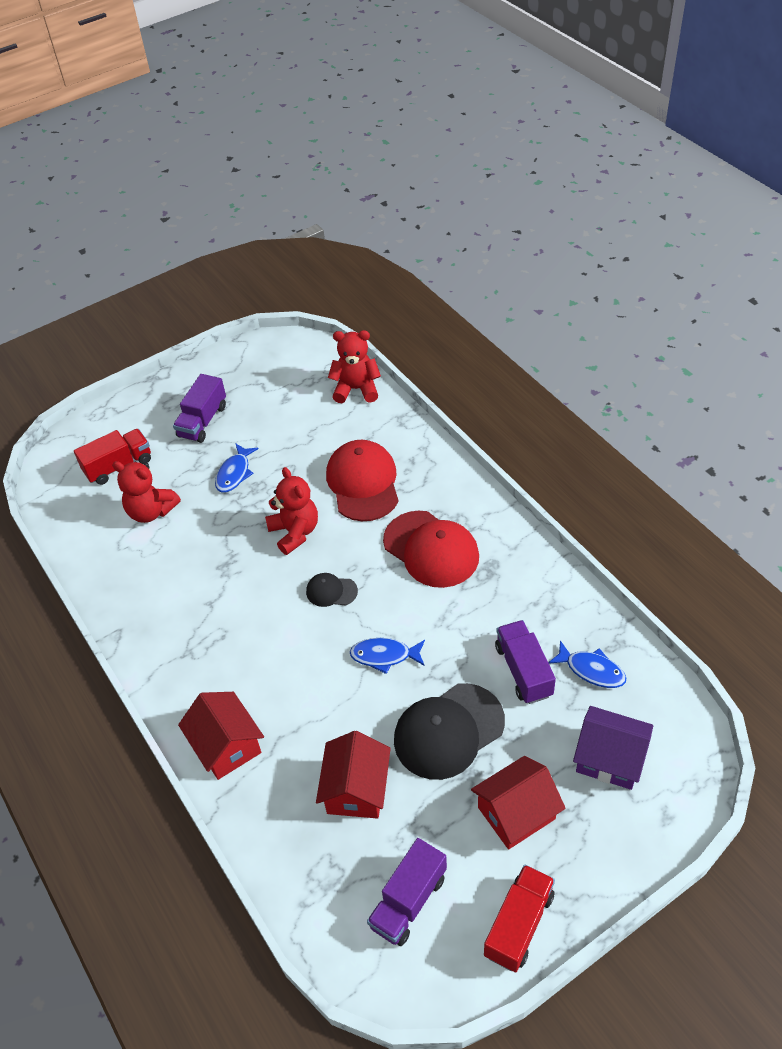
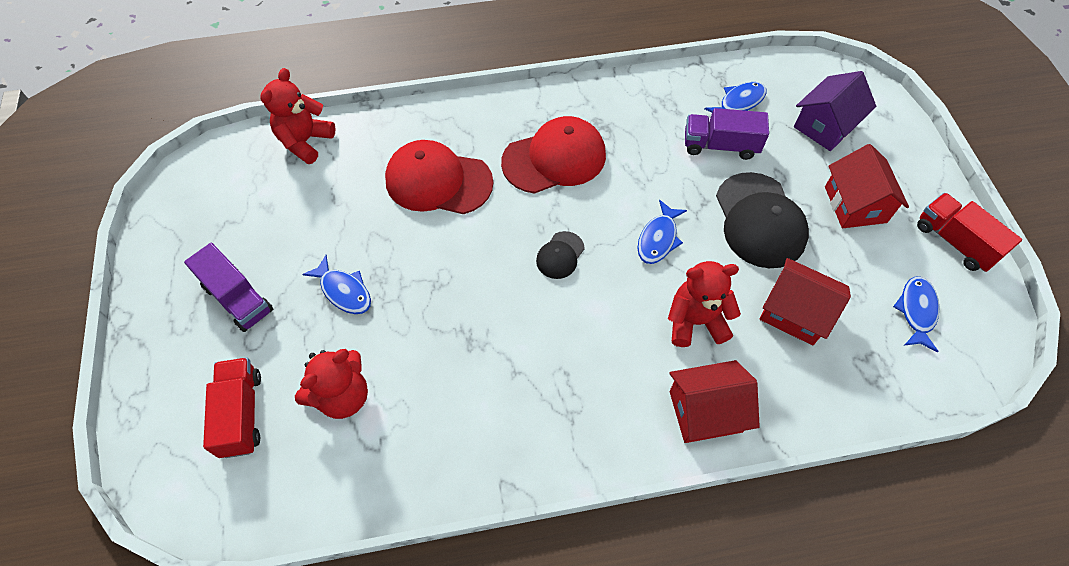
camera: 70 degrees left, 10 degrees up
red teddy bear [265,467,318,555] -> red teddy bear moved to [668,261,741,347]
purple truck [367,838,447,946] -> blue fish [893,276,939,352]

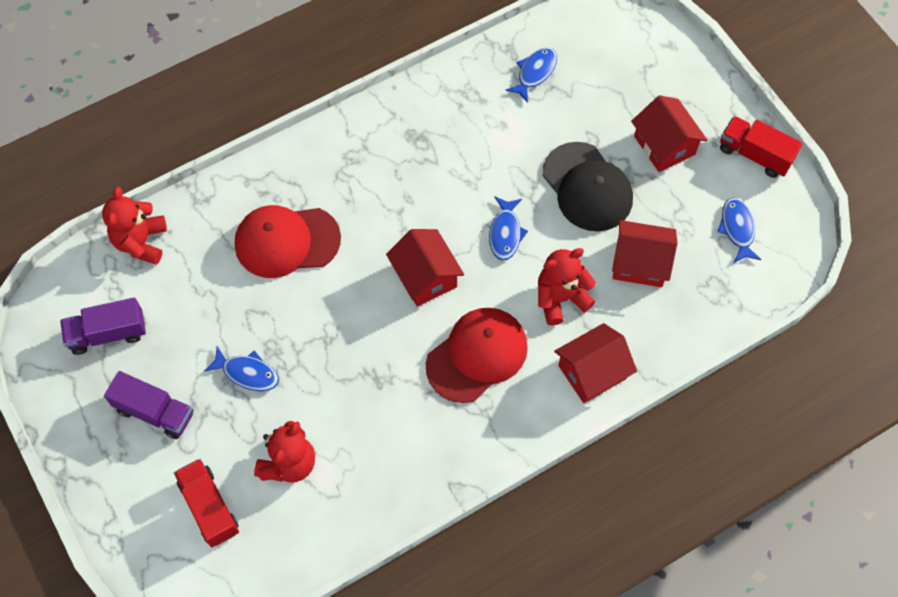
camera: 20 degrees left, 5 degrees up
red cap [501,116,606,194] -> red cap moved to [426,308,528,403]
black cap [536,231,585,279] -> red house [386,229,464,307]
purple truck [685,108,769,160] -> purple truck moved to [60,298,146,355]
purple house [794,71,876,151] -> none

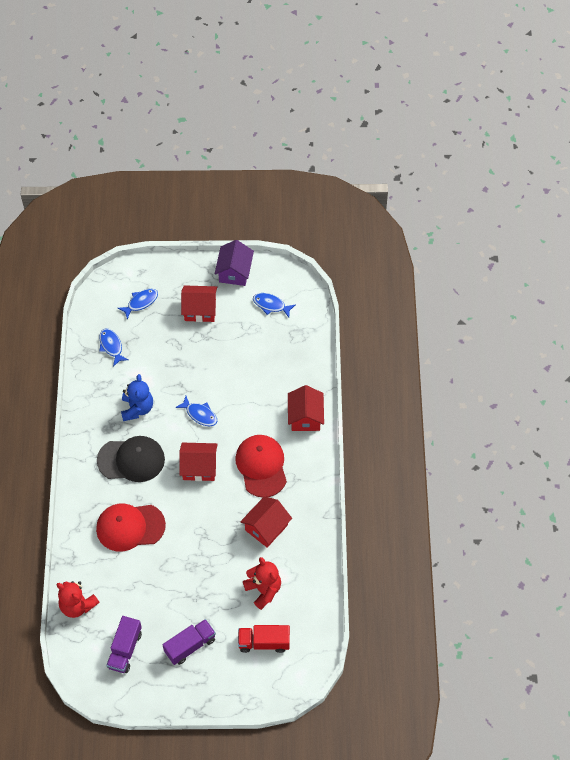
camera: 60 degrees left, 5 degrees down
blue fish [204,347,279,391] -> blue fish moved to [118,289,158,319]
red cap [235,205,341,278] -> red cap turned 60 degrees clockwise [96,504,166,552]
red teddy bear [538,248,596,325] -> none
black cap [543,142,633,231] -> black cap moved to [97,436,165,482]
red house [612,220,678,287] -> red house moved to [240,496,292,547]
red truck [720,116,803,178] -> purple house [215,240,254,286]
none -> blue teddy bear [121,374,153,421]

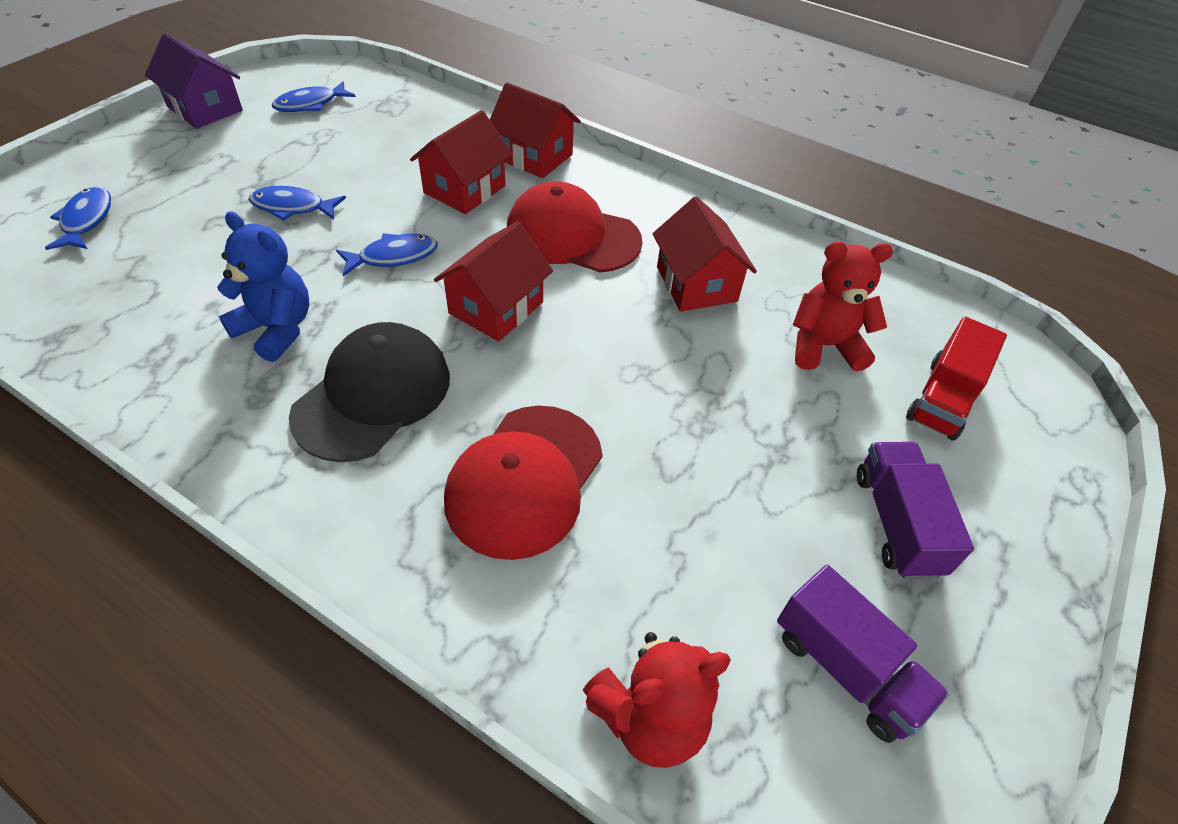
camera: 60 degrees left, 10 degrees down
blue fish [99,328,129,366] -> blue fish moved to [248,186,346,221]
red house [181,285,217,322] -> red house moved to [410,110,512,214]

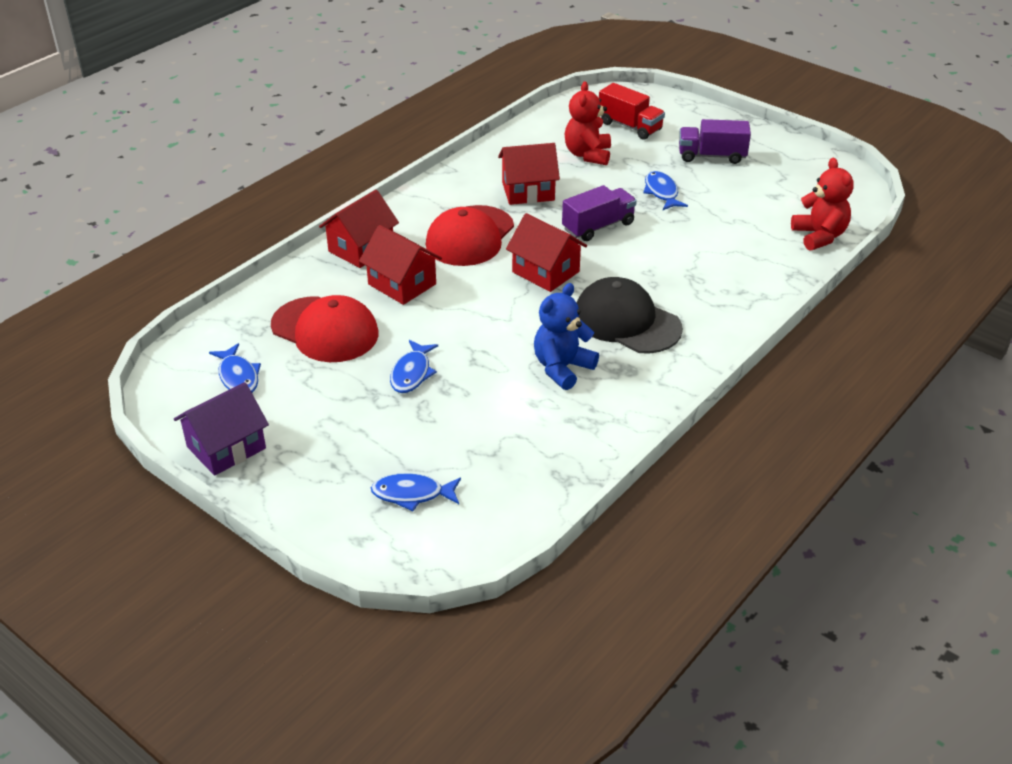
camera: 80 degrees left, 10 degrees down
blue fish [336,233,438,276] -> blue fish moved to [643,171,688,210]
red cap [444,406,602,560] -> red cap moved to [271,295,378,362]
purple truck [777,565,949,743] -> purple truck moved to [562,185,637,241]

